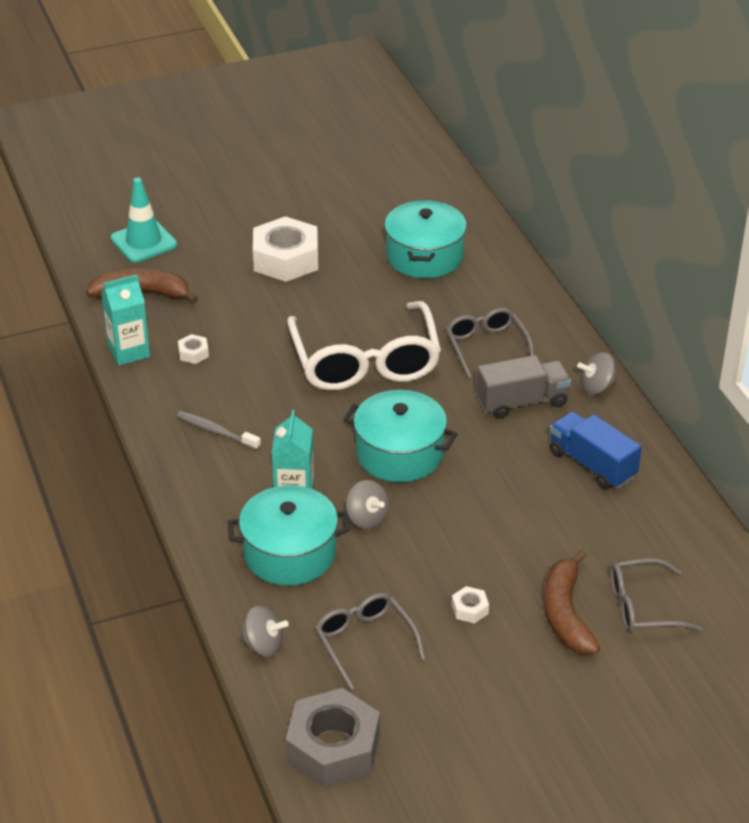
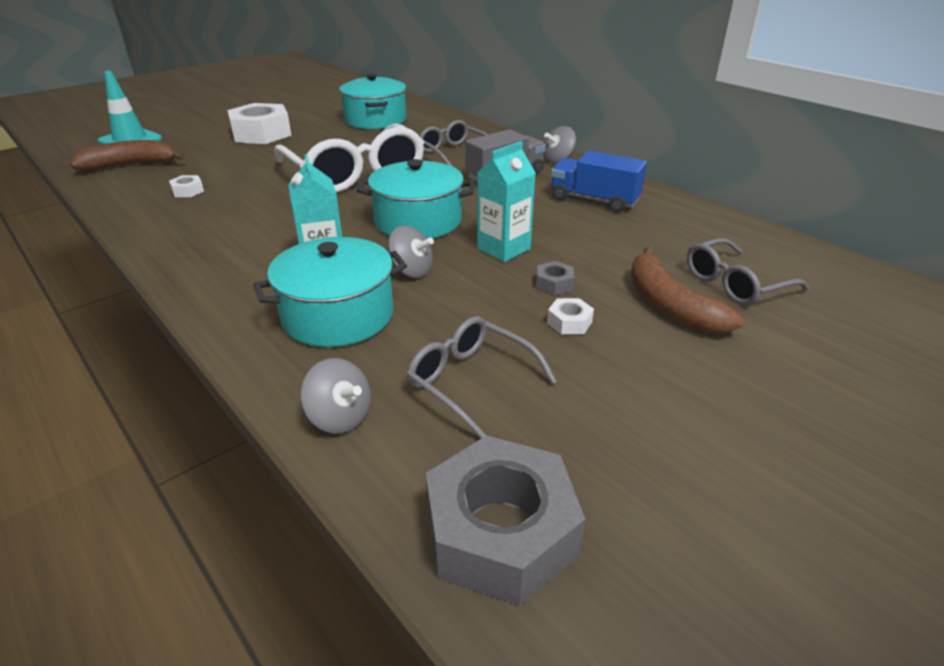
camera: 20 degrees left, 5 degrees down
turquoise carton [101,274,150,365] -> turquoise carton moved to [477,141,536,262]
grey toothbrush [176,411,261,450] -> none
grey spinning top [239,606,289,657] -> grey spinning top turned 45 degrees clockwise [301,358,371,434]
none -> grey nut [536,261,574,295]

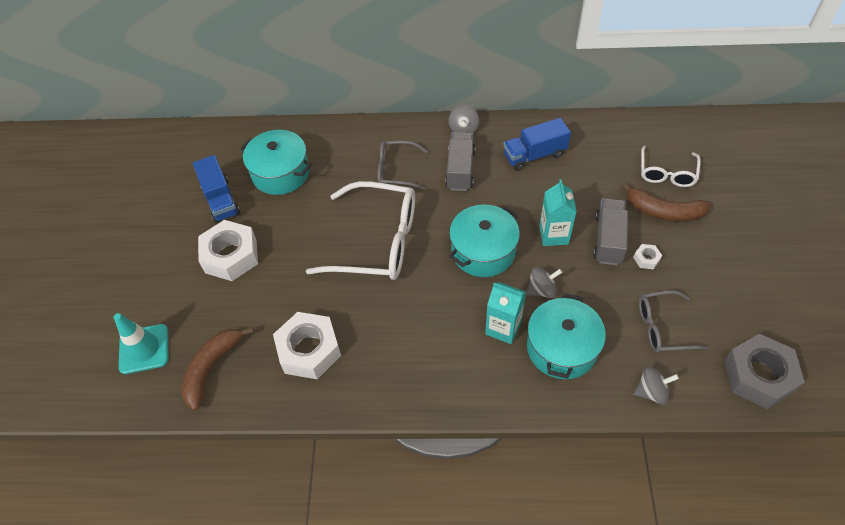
camera: 45 degrees left, 20 degrees up
white nut [169,175,204,197] -> white nut [273,312,341,379], size x2.38
grey nut [536,261,574,295] -> grey truck [593,198,628,265]
grey glasses [687,238,809,305] -> white glasses [641,146,701,187]
none -> blue truck [193,155,240,223]

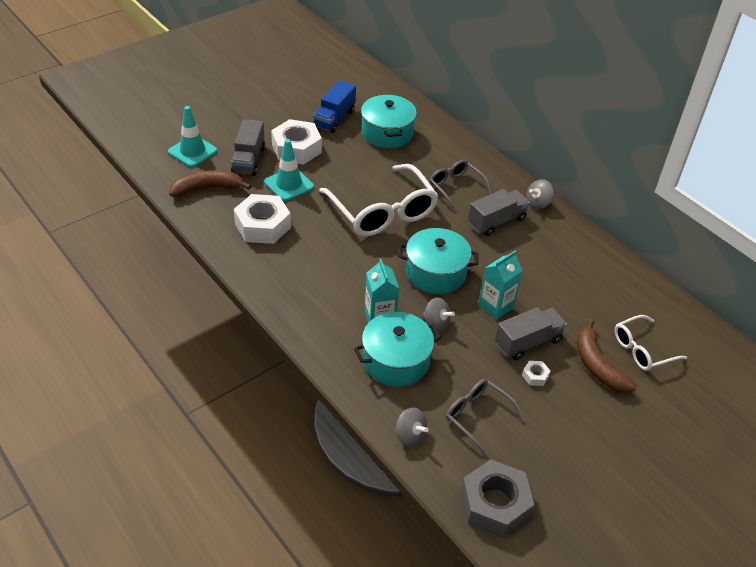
camera: 45 degrees right, 10 degrees down
blue truck [503,118,571,171] -> none
none -> grey truck [231,119,265,176]
none -> turquoise traffic cone [264,139,314,201]

